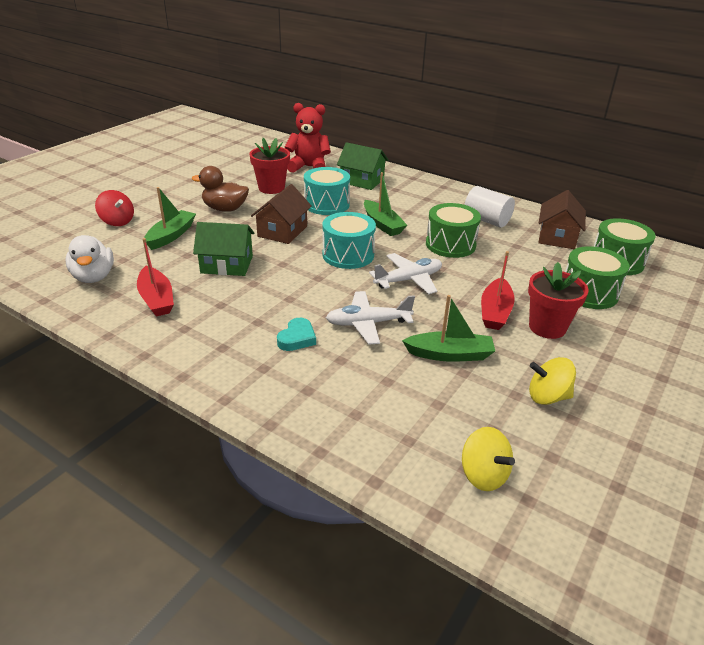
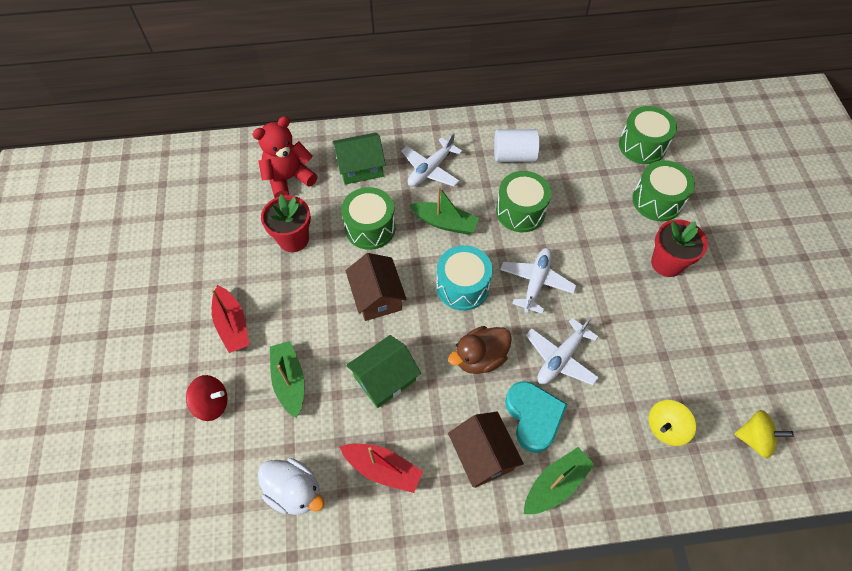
camera: 40 degrees left, 25 degrees up
brown duck [192,166,249,212] -> brown duck moved to [448,326,512,374]
turquoise heart [277,318,316,351] -> turquoise heart [505,381,568,453], size x1.66
turquoise drum [304,167,350,215] -> green drum [341,187,396,250]
green boat [402,295,495,362] -> green boat moved to [524,447,595,514]
red boat [481,251,515,330] -> red boat moved to [211,285,249,353]
yellow spinning top [529,357,576,405] -> yellow spinning top moved to [649,400,696,446]
brown house [538,190,586,249] -> brown house moved to [448,412,524,488]
none -> white plane [401,132,462,186]

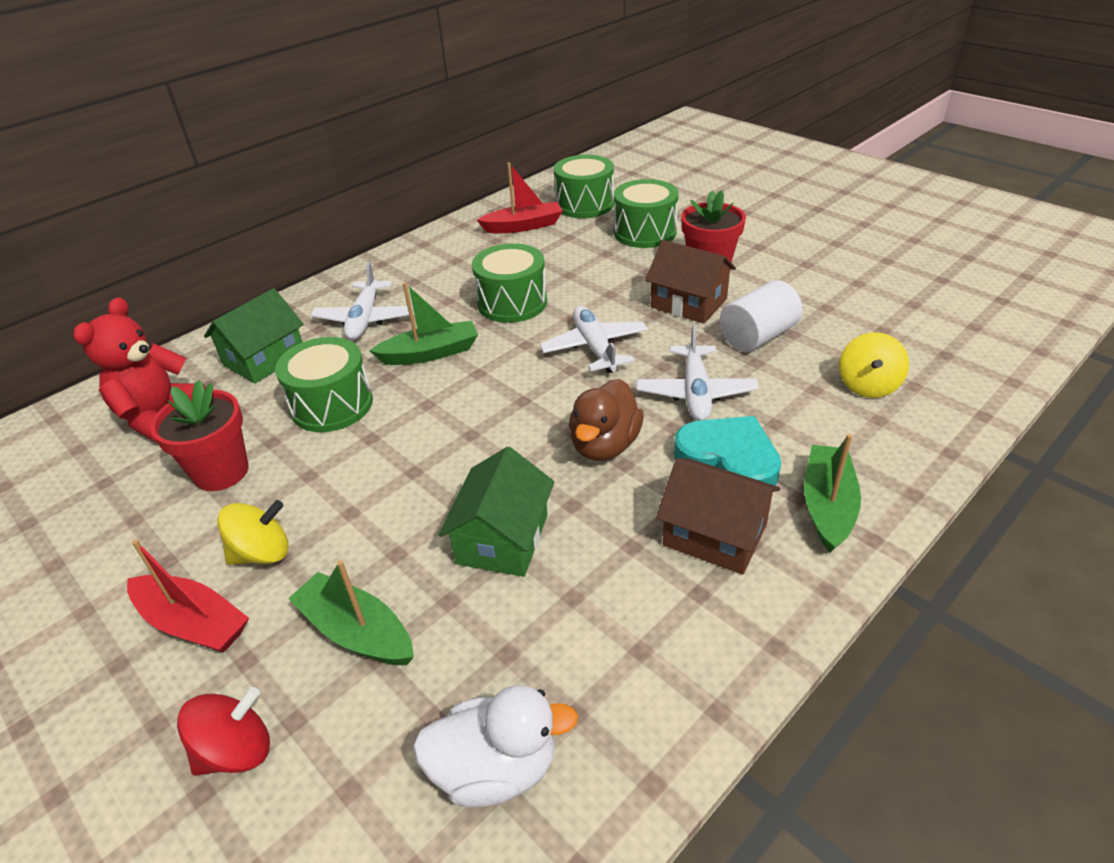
camera: 35 degrees left, 20 degrees down
red boat [340,443,423,493] -> red boat moved to [477,163,563,233]
brown house [346,253,407,321] -> brown house moved to [645,240,736,324]
turquoise drum [436,245,493,311] -> none
white cylinder [494,129,539,162] -> white cylinder moved to [720,280,802,352]
yellow spinning top [734,410,794,458] -> yellow spinning top moved to [217,500,289,565]

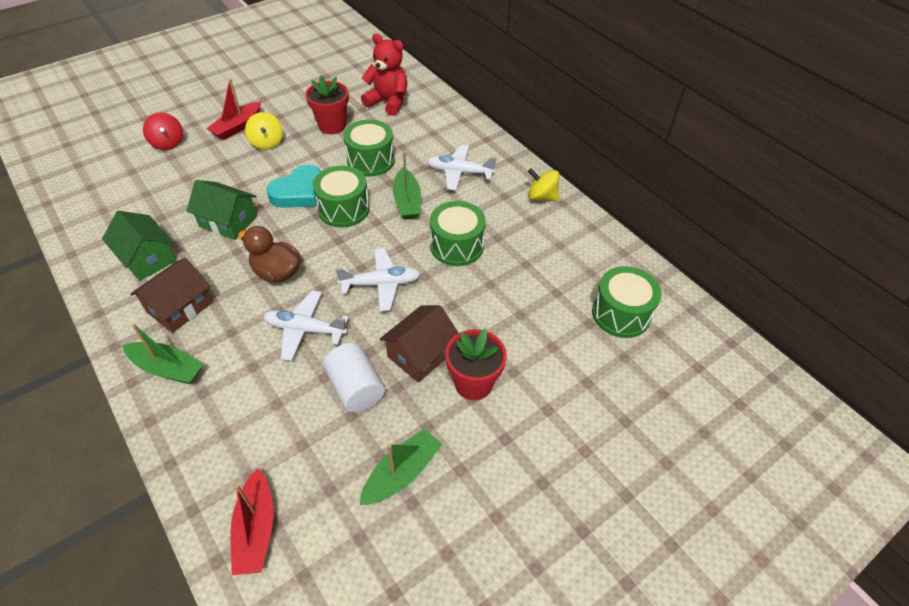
camera: 95 degrees right, 10 degrees up
green house [204,288,304,384] -> green house moved to [102,211,176,281]
green boat [288,560,414,665] -> green boat moved to [359,428,442,505]
white duck [413,685,578,807] -> none
red boat [477,163,563,233] -> red boat moved to [230,468,274,575]
green drum [614,179,679,248] -> green drum moved to [313,166,370,228]
turquoise heart [674,416,781,486] -> turquoise heart moved to [267,165,321,208]
yellow spinning top [839,332,909,398] -> yellow spinning top moved to [528,168,560,202]

